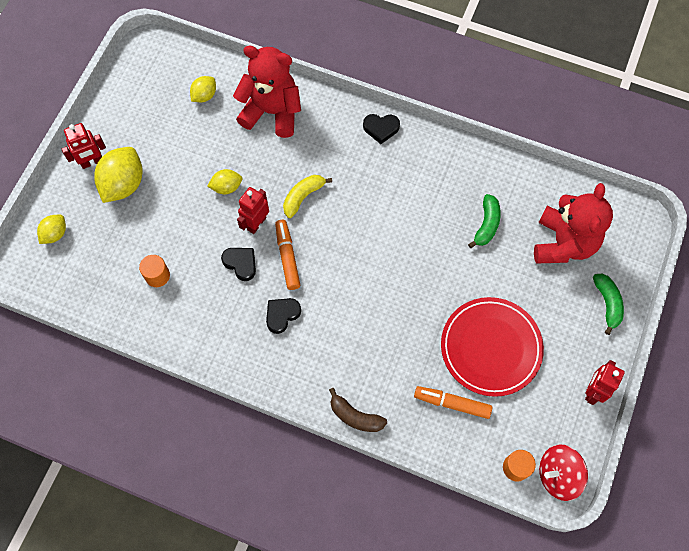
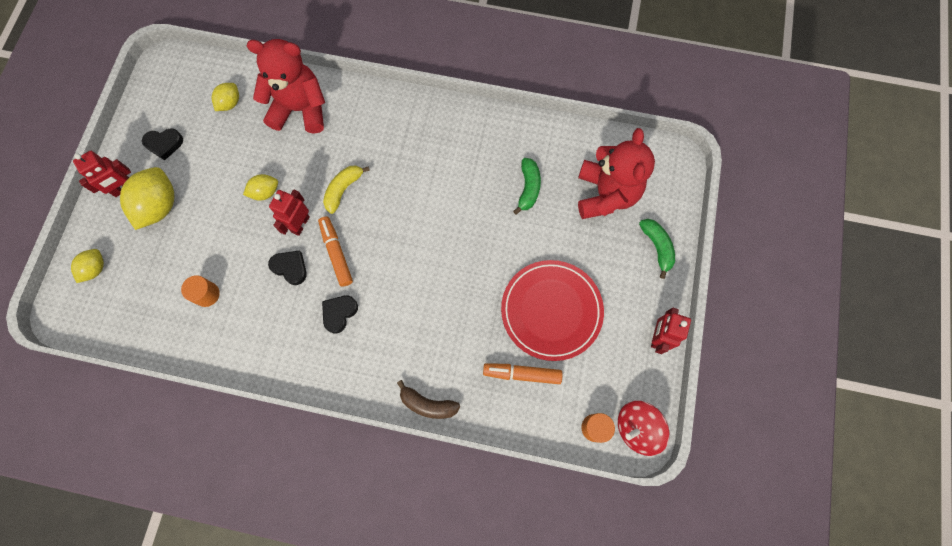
camera: 10 degrees left, 5 degrees up
black heart [363,114,400,144] -> black heart moved to [142,128,183,160]

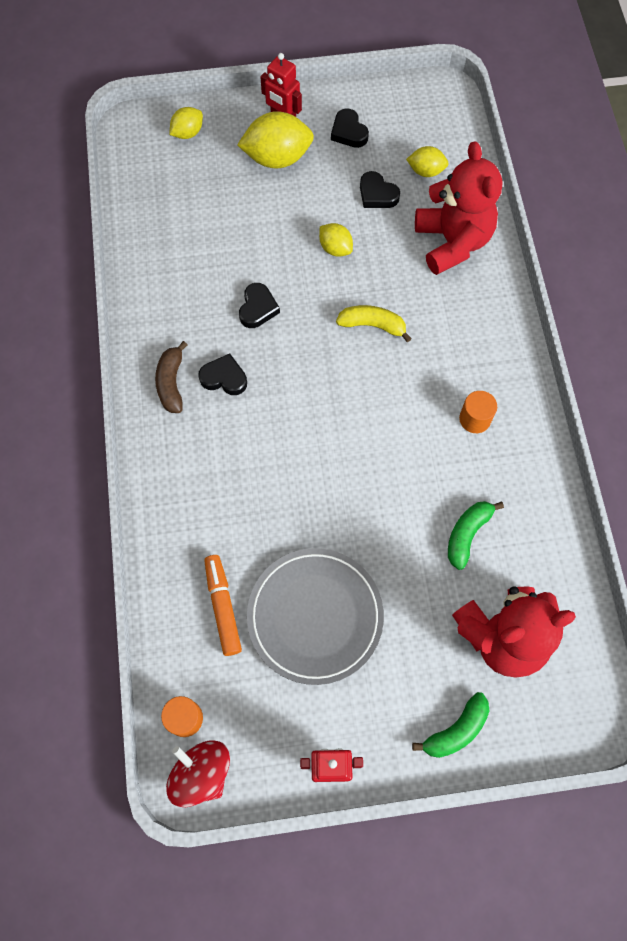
camera: 70 degrees right, 5 degrees down
yellow lemon [71,249,104,283] -> yellow lemon turned 45 degrees counterclockwise [170,107,203,139]
orange cylinder [181,275,220,307] -> orange cylinder moved to [459,391,497,433]
red robot [269,190,310,236] -> none
orange marker [318,216,353,287] -> none
brown banana [397,380,460,419] -> brown banana moved to [155,341,187,413]
red plate [501,260,604,361] -> grey plate [247,548,384,685]
green banana [513,158,541,215] -> green banana turned 135 degrees clockwise [448,501,504,570]
none -> black heart [360,171,400,208]

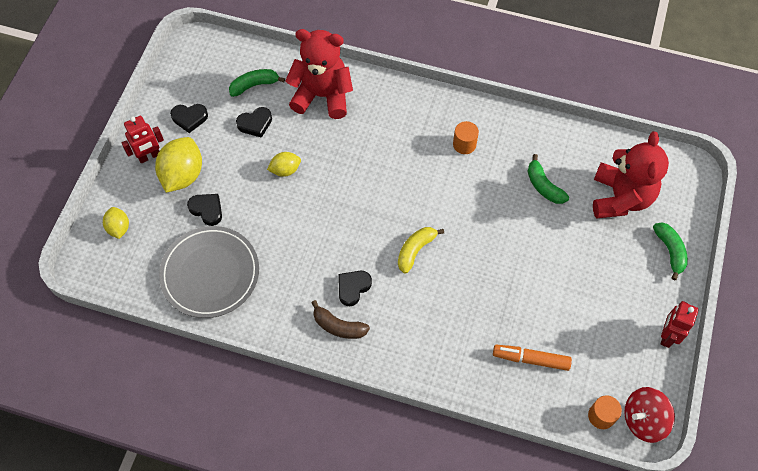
camera: 65 degrees left, 5 degrees down
black heart [239,283,280,328] -> black heart moved to [187,194,222,226]
grey plate [247,548,384,685] -> grey plate moved to [159,226,259,318]
yellow banana [336,305,412,342] -> yellow banana moved to [398,227,444,274]
yellow lemon [406,146,448,177] -> green banana [229,69,285,97]

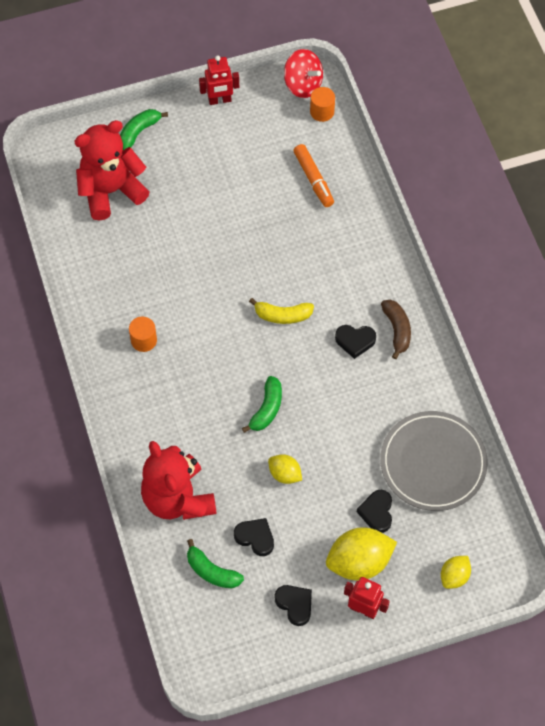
camera: 125 degrees left, 0 degrees up
green banana [528,154,569,204] -> green banana moved to [242,376,282,433]

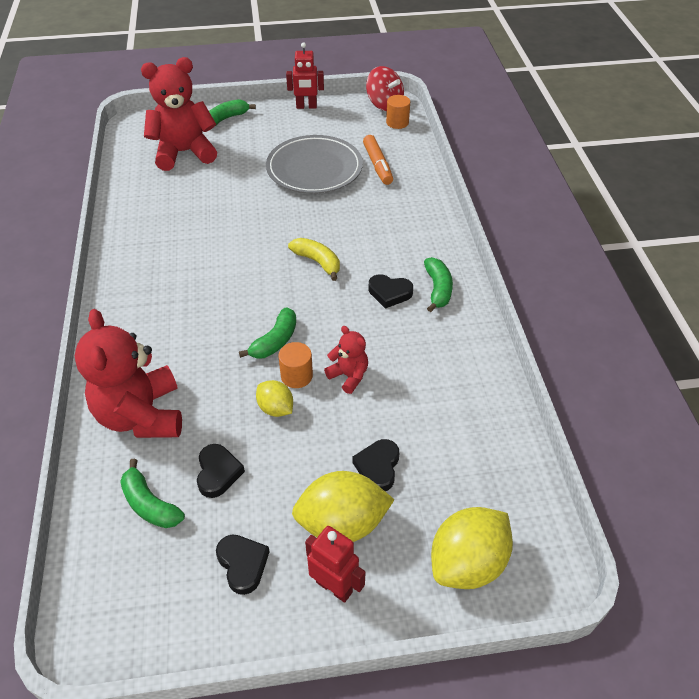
camera: 10 degrees right, 15 degrees down
orange cylinder [129,317,157,352] -> orange cylinder moved to [278,342,313,388]
black heart [234,518,274,556] -> black heart turned 45 degrees clockwise [197,444,245,498]
yellow banana [249,298,314,324] -> yellow banana turned 150 degrees counterclockwise [288,238,340,281]
grey plate [380,411,488,511] -> grey plate moved to [266,135,363,194]
brown banana [381,300,411,359] -> green banana [424,257,453,312]
yellow lemon [441,556,471,589] -> yellow lemon [431,507,513,589], size x1.81
none -> red teddy bear [324,326,368,394]

